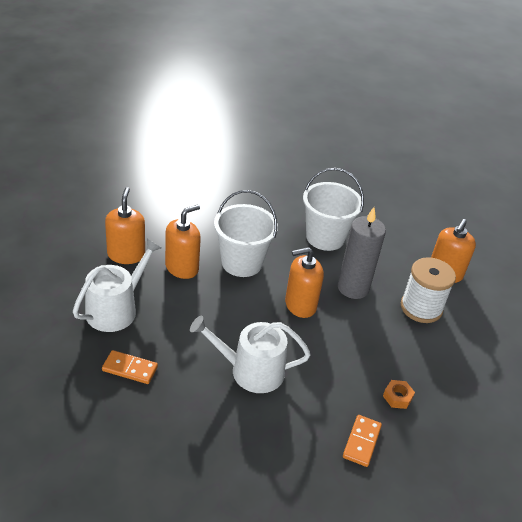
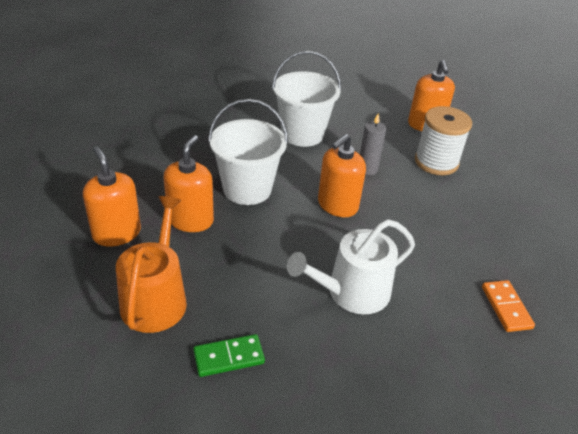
camera: 30 degrees left, 0 degrees up
white watering can [73,239,161,332] -> orange watering can [116,196,187,333]
orange domino [102,350,158,384] -> green domino [193,334,265,377]
grey candle [338,207,386,299] -> grey candle [360,113,386,175], size x0.58
orange nut [383,380,415,409] -> none

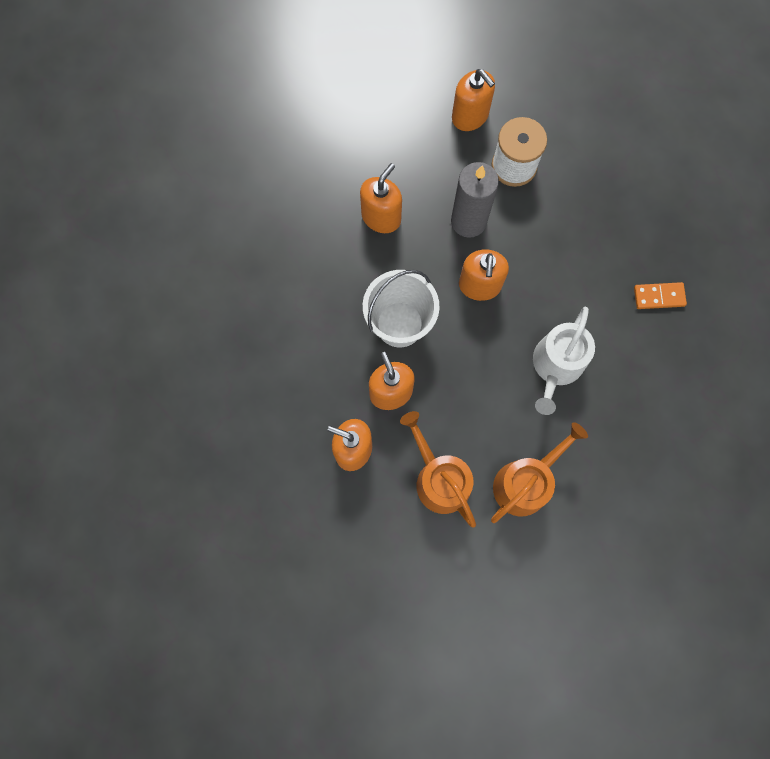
camera: 35 degrees left, 35 degrees up
green domino [193,334,265,377] -> orange watering can [491,422,588,523]
white bucket [272,51,341,147] -> orange soap dispenser [360,163,402,233]
grey candle [360,113,386,175] -> grey candle [451,162,499,238], size x1.71
orange domino [482,280,535,332] -> orange domino turned 45 degrees counterclockwise [634,282,687,309]

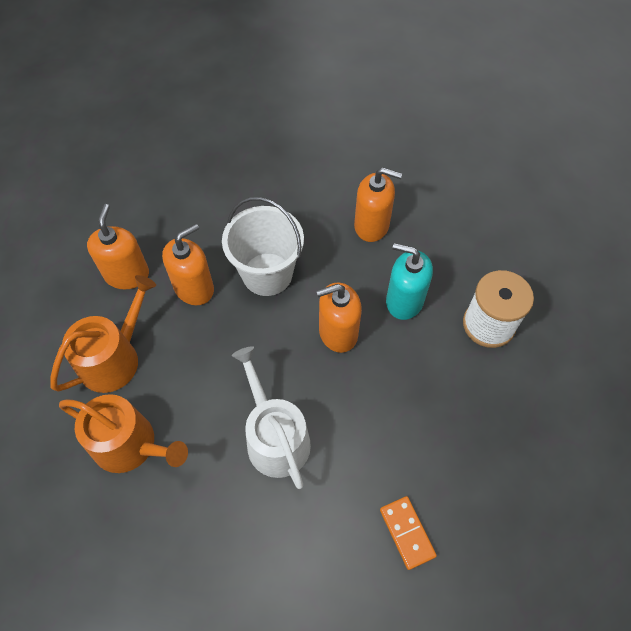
camera: 70 degrees right, 15 degrees down
grey candle [451,162,499,238] -> turquoise soap dispenser [386,243,433,320]
orange soap dispenser [452,69,495,131] -> none
white watering can [533,306,595,415] -> white watering can turned 60 degrees clockwise [232,346,311,489]

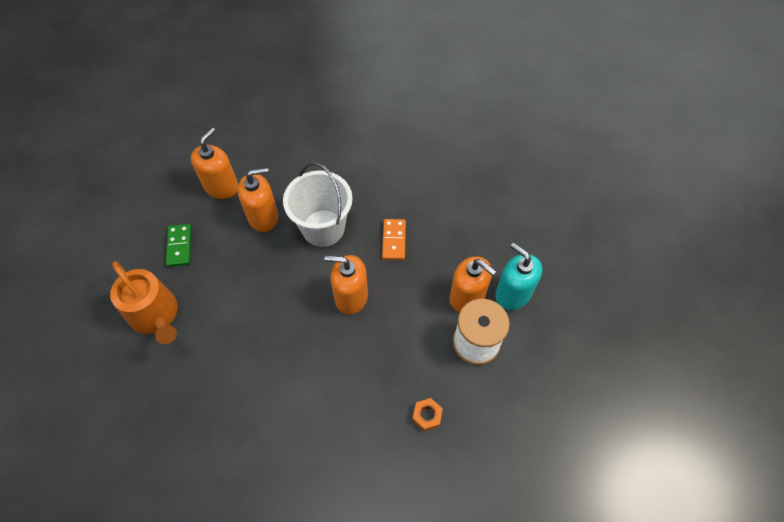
camera: 25 degrees right, 0 degrees up
orange watering can [50,275,156,393] -> green domino [166,224,191,267]
white watering can [232,346,311,489] -> none
orange soap dispenser [354,168,402,242] -> orange soap dispenser moved to [449,256,496,313]
orange domino [380,496,437,570] -> orange domino moved to [382,219,406,260]
turquoise soap dispenser [386,243,433,320] -> turquoise soap dispenser moved to [495,243,542,310]
none -> orange nut [412,398,443,431]

